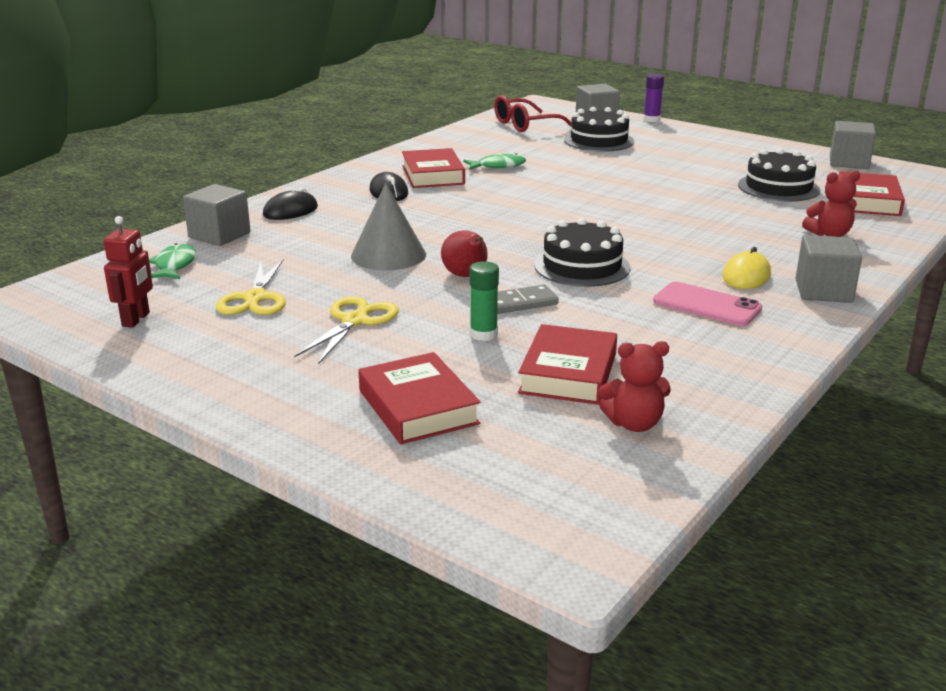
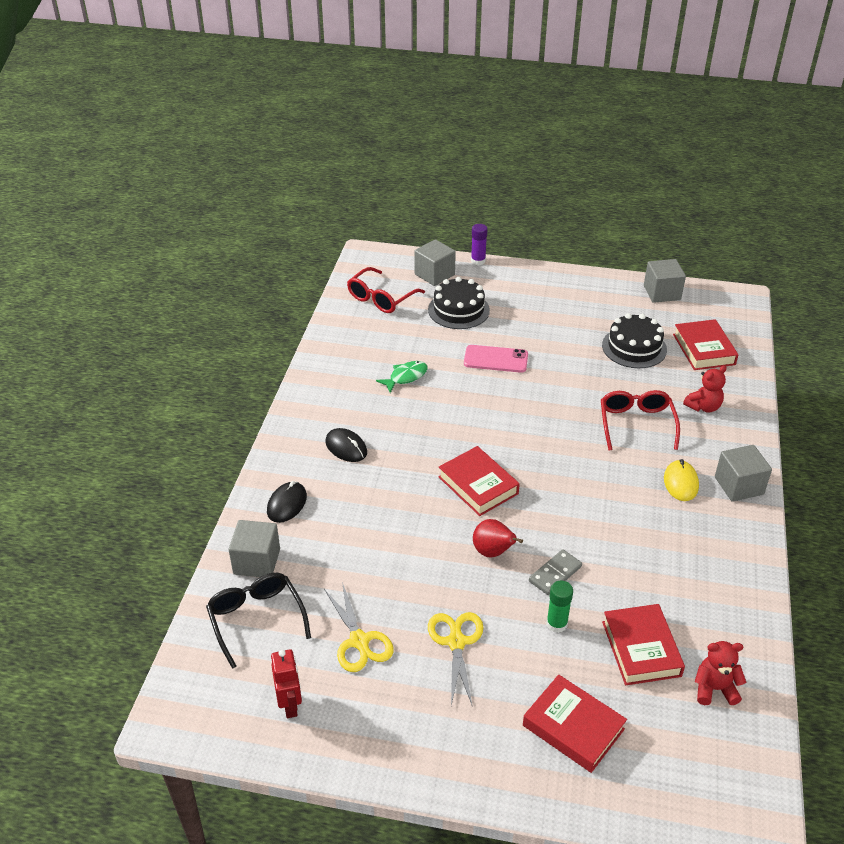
camera: 25 degrees left, 15 degrees up
green fish [149,243,196,279] -> black glasses [206,573,311,669]
grey cone [351,183,426,270] -> none
red book [402,148,465,188] -> red book moved to [439,446,520,516]
black cake [534,218,630,287] -> none
red teddy bear [599,341,671,432] -> red teddy bear turned 150 degrees counterclockwise [695,641,746,705]
pink phone [653,282,762,326] -> pink phone moved to [464,345,528,373]
none -> red glasses [601,390,680,451]

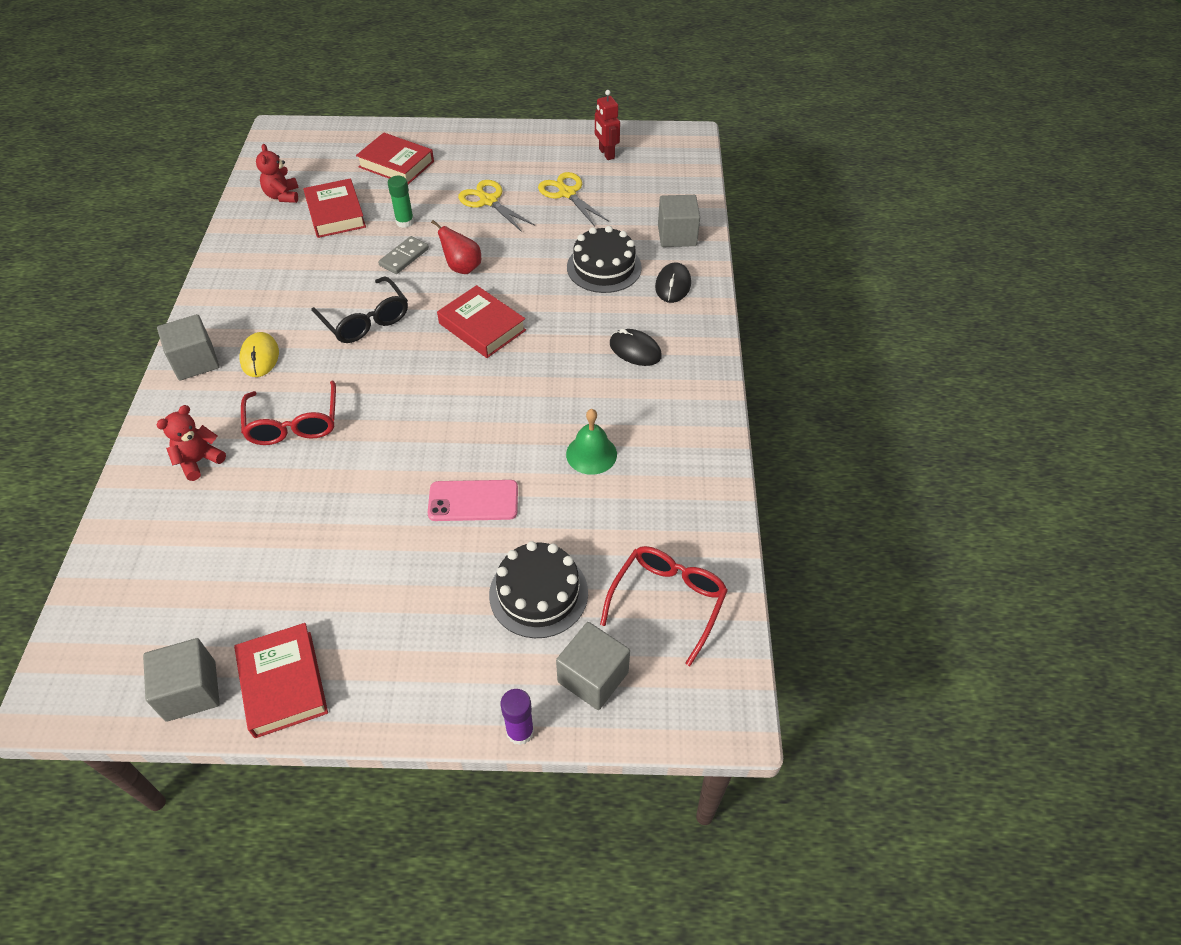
camera: 170 degrees right, 10 degrees up
black glasses [206,573,311,669] -> black glasses moved to [311,276,408,343]
green fish [376,361,428,393] -> green bell [566,409,617,475]
yellow scissors [428,612,483,707] -> yellow scissors turned 150 degrees clockwise [458,180,535,232]
black cake [602,313,667,368] -> black cake moved to [567,226,642,293]
red book [673,319,738,370] -> red book moved to [234,623,328,738]
red teddy bear [695,641,746,705] -> red teddy bear turned 90 degrees clockwise [256,144,299,203]

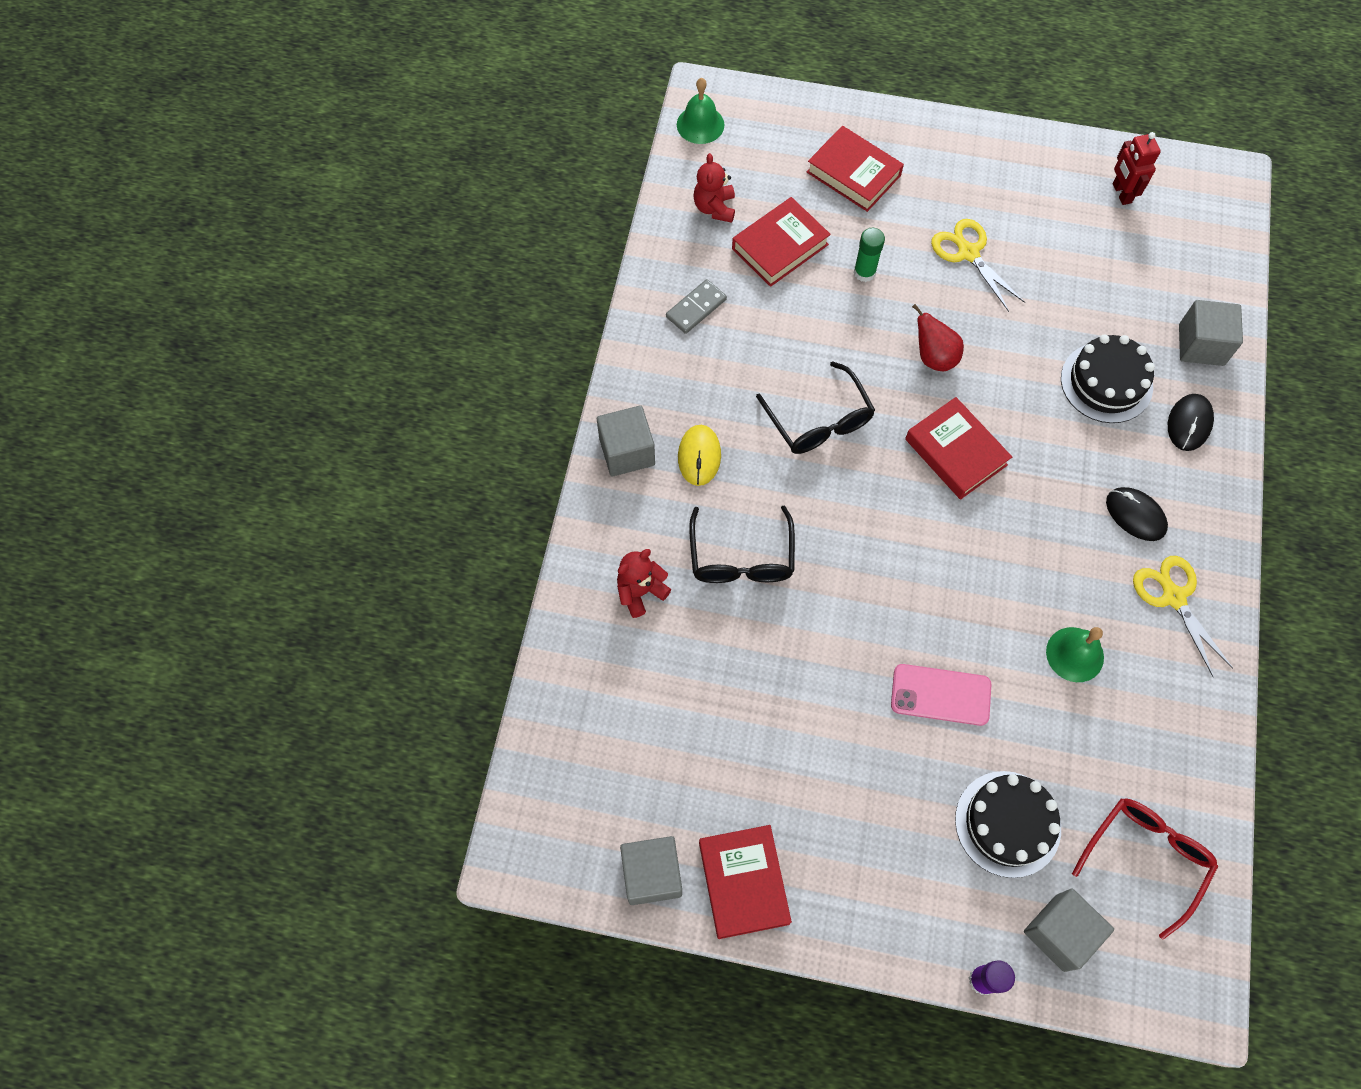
camera: 10 degrees right, 15 degrees up
red glasses [241,381,336,445] -> black glasses [689,506,795,583]
red book [303,178,366,238] -> red book turned 60 degrees clockwise [732,197,831,287]
grey domino [378,236,429,274] -> grey domino moved to [666,279,727,334]
yellow scissors [538,172,609,226] -> yellow scissors moved to [1133,556,1233,677]
none -> green bell [677,78,724,144]

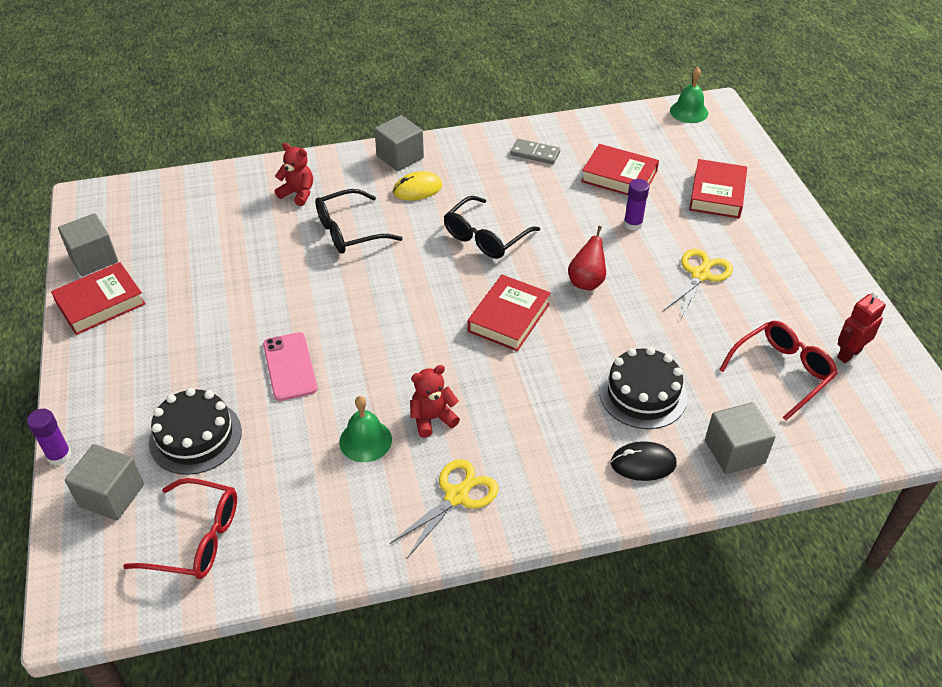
camera: 65 degrees right, 20 degrees down
red teddy bear [693,153,735,223] -> red teddy bear moved to [410,365,460,438]
green glue stick [854,228,885,282] -> purple glue stick [624,179,649,231]
black mouse [1106,487,1168,541] -> none
none -> red glasses [719,321,838,421]

